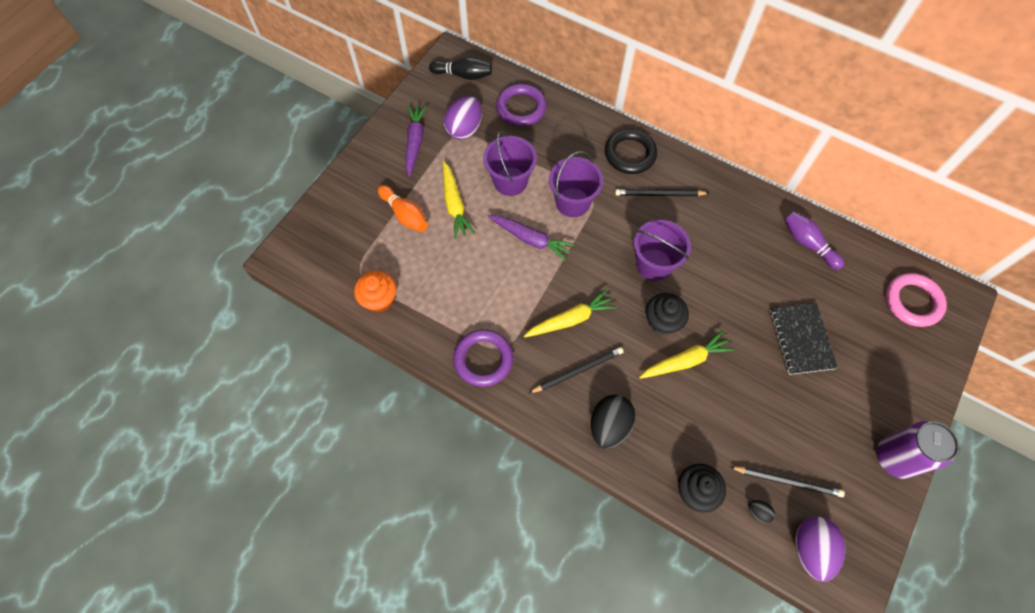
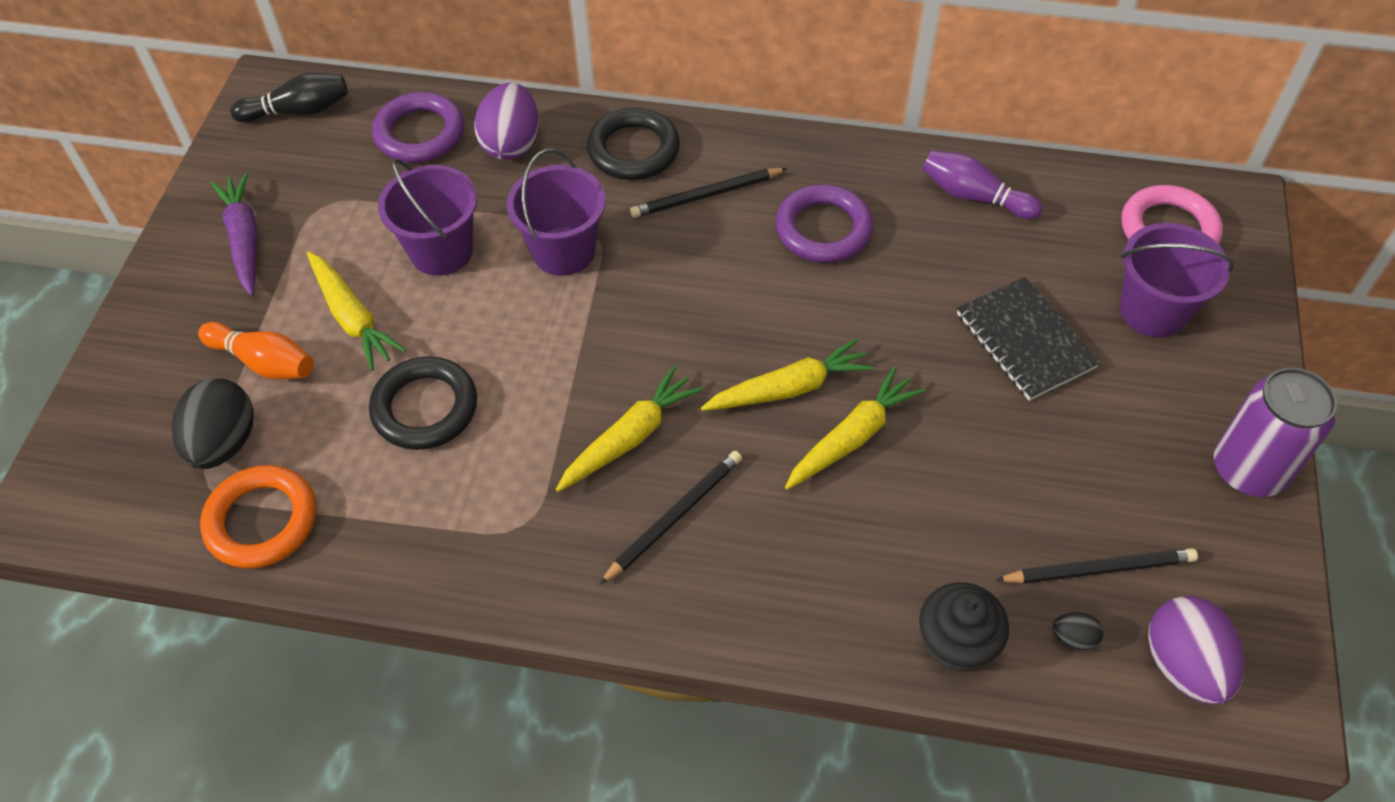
camera: 20 degrees left, 10 degrees down
orange cupcake [354,271,396,313] -> orange ring [200,465,316,568]
purple egg [444,96,482,140] -> purple egg moved to [474,83,539,160]
purple ring [453,329,513,387] -> purple ring moved to [775,184,873,263]
purple carrot [487,215,575,261] -> none
black egg [591,395,636,449] -> black egg moved to [172,378,254,469]
purple bucket [634,220,691,281] -> purple bucket moved to [1120,223,1234,338]
black cupcake [646,293,689,335] -> yellow carrot [701,338,874,411]
none -> black ring [369,356,477,450]

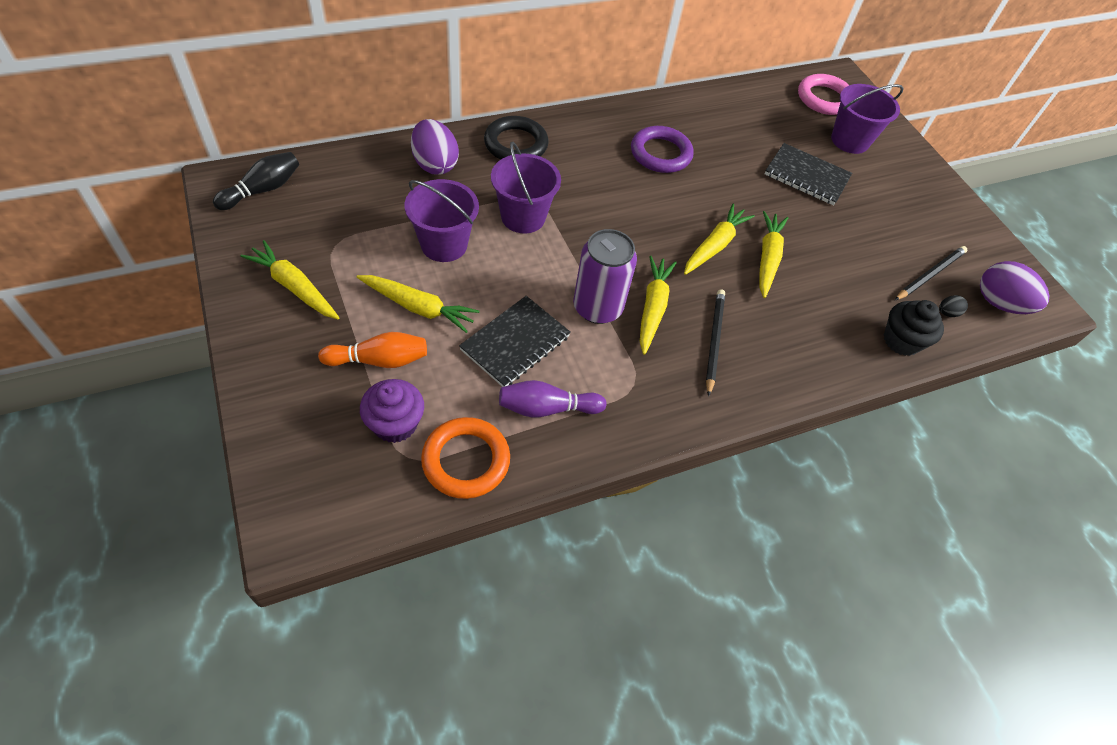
camera: 40 degrees left, 0 degrees up
black egg [172,378,254,469] -> purple cupcake [360,379,424,443]
purple carrot [211,173,257,296] -> yellow carrot [240,240,340,319]
black ring [369,356,477,450] -> black notebook [459,296,571,387]
purple ring [372,92,464,163] -> none
black pencil [630,168,788,218] -> none
purple bowling pin [923,150,1042,220] -> purple bowling pin moved to [499,380,607,417]
purple can [1214,368,1337,497] -> purple can moved to [573,229,637,324]

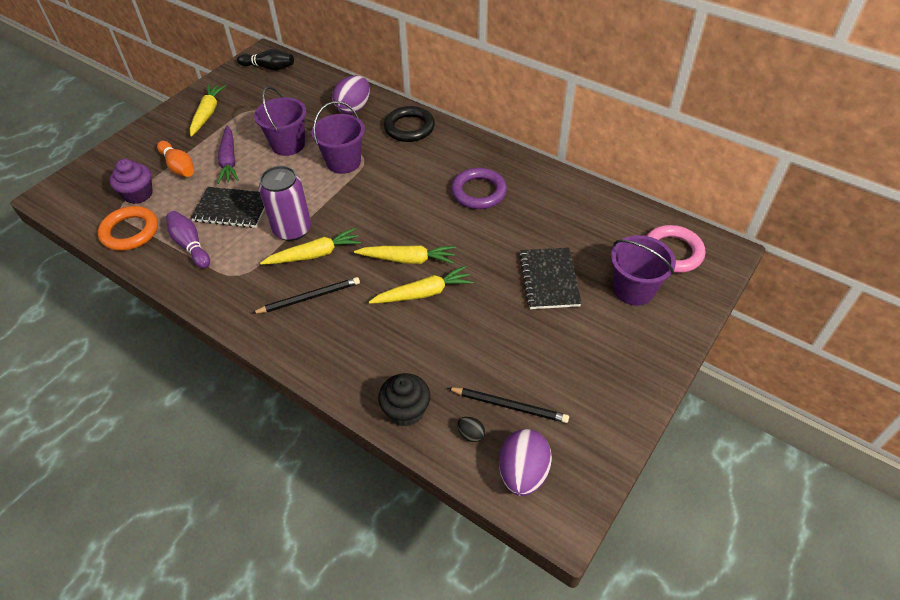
camera: 65 degrees right, 5 degrees down
yellow carrot [357,275,479,333] -> purple carrot [217,125,239,184]

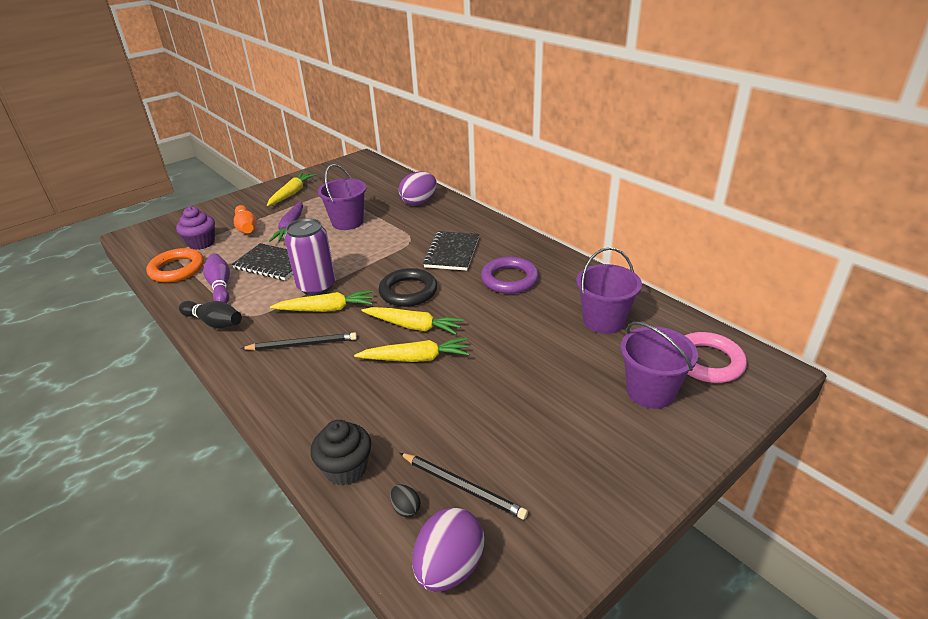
camera: 15 degrees right, 15 degrees down
black bowling pin [237,49,294,70] -> black bowling pin moved to [179,301,242,329]
purple bucket [311,101,365,174] -> purple bucket moved to [576,247,642,334]
black ring [384,106,435,142] -> black ring moved to [379,268,437,307]
black notebook [519,247,582,309] -> black notebook moved to [423,231,479,271]

